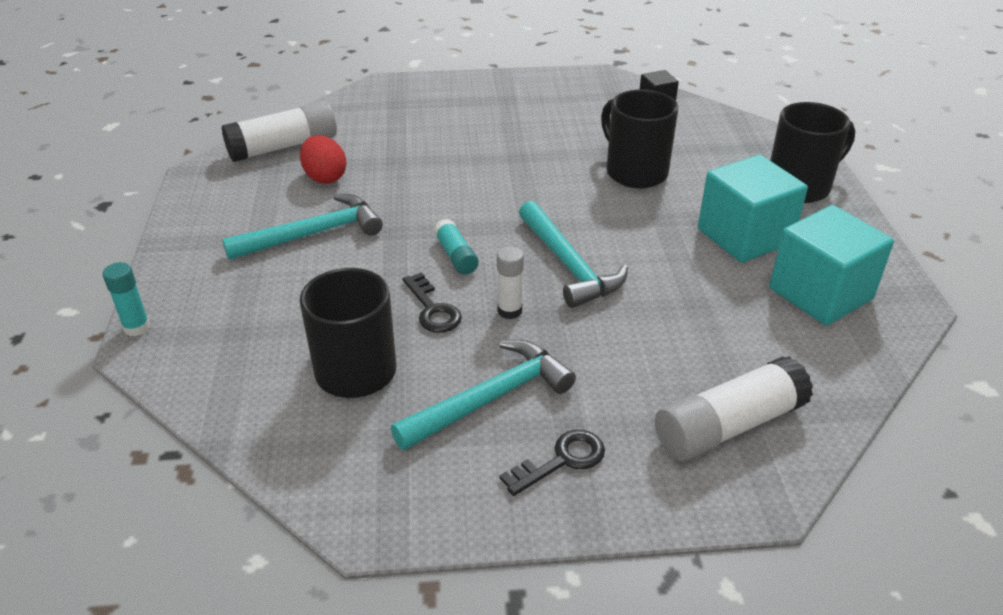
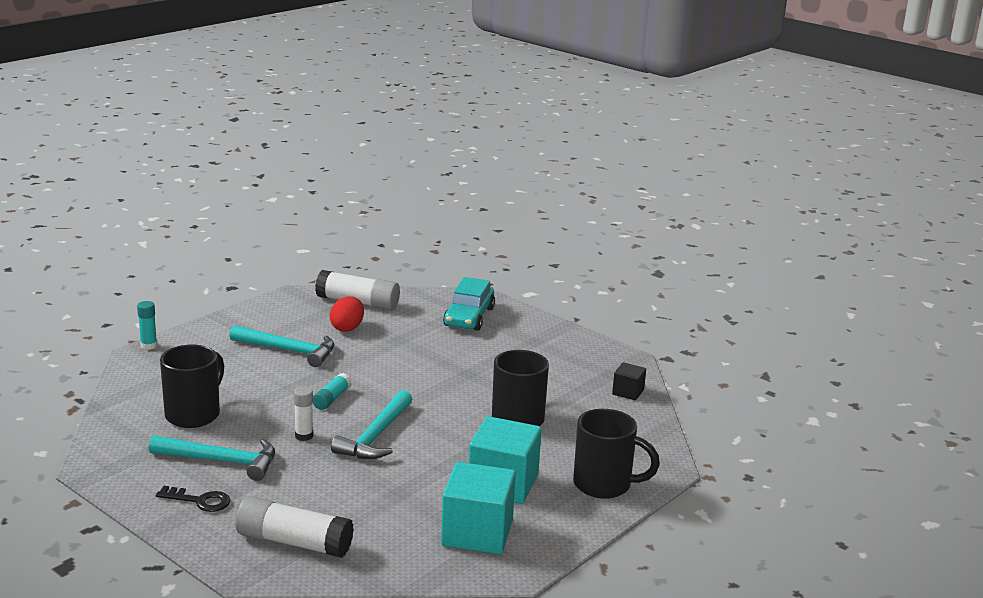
camera: 45 degrees right, 15 degrees down
black key [402,272,462,333] -> none
none -> turquoise car [443,277,495,331]

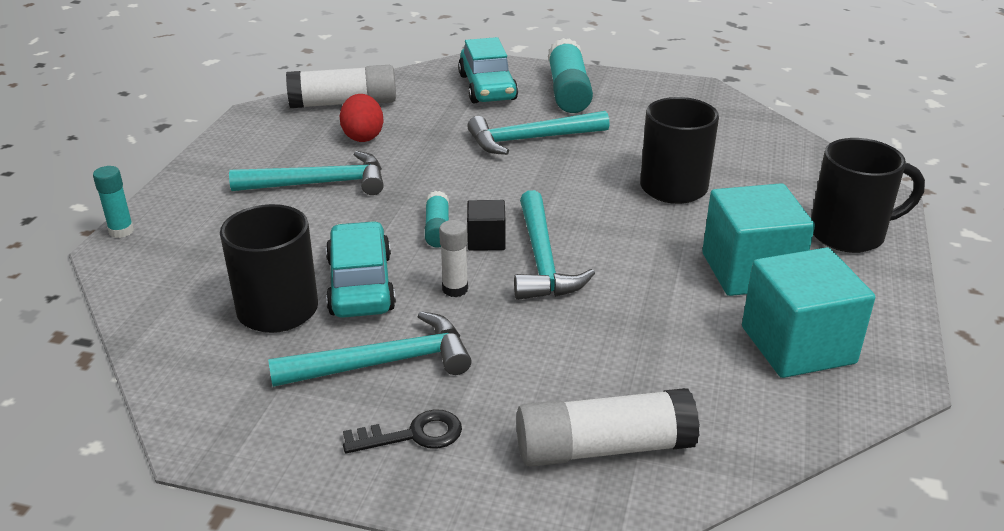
camera: 25 degrees left, 10 degrees up
black cube [612,362,646,400] -> black cube moved to [467,200,506,251]
none -> turquoise car [326,221,396,318]
none -> turquoise hammer [467,111,610,155]
none -> turquoise glue stick [548,38,593,113]

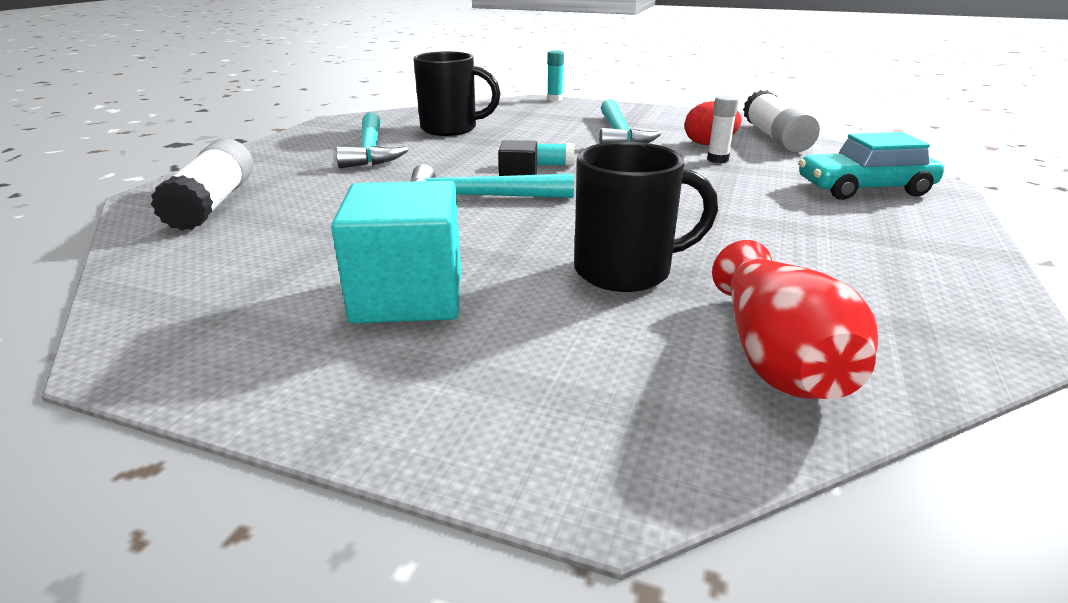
camera: 95 degrees right, 5 degrees down
turquoise car [326,221,396,318] -> none
black key [343,409,462,453] -> none
white glue stick [439,220,468,297] -> white glue stick moved to [707,95,739,163]
turquoise hammer [467,111,610,155] -> none
turquoise glue stick [548,38,593,113] -> none
turquoise cube [742,247,875,378] -> none
black mug [811,138,925,253] -> none
none -> red vase [712,240,878,399]

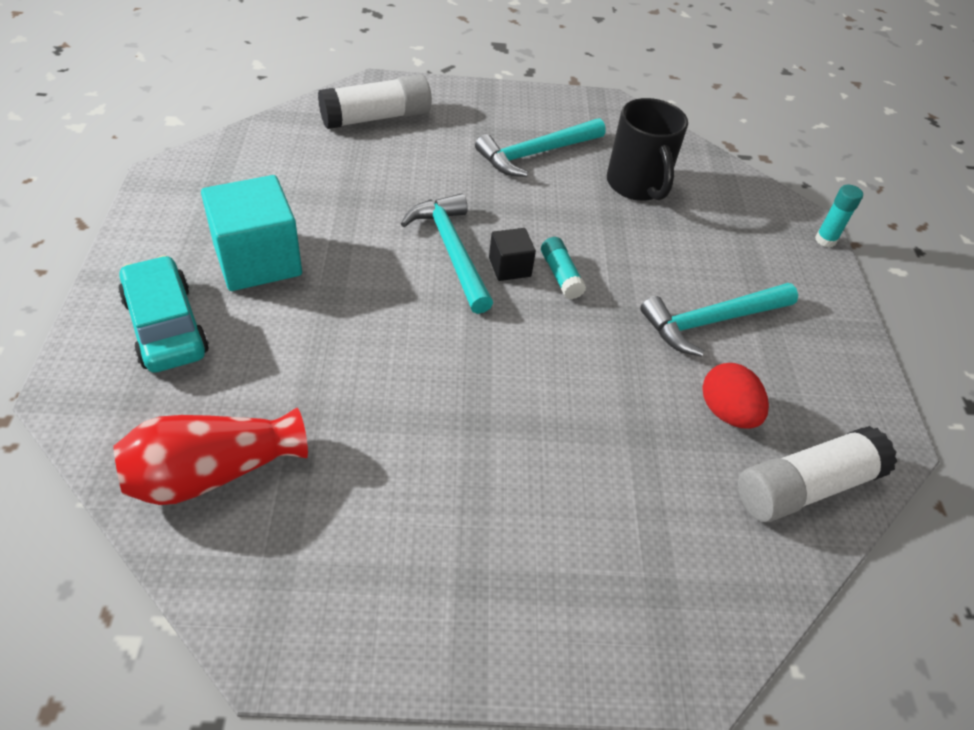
camera: 65 degrees right, 20 degrees up
black mug [574,141,718,292] -> none
white glue stick [707,95,739,163] -> none
turquoise car [799,132,944,200] -> turquoise car moved to [118,255,209,373]

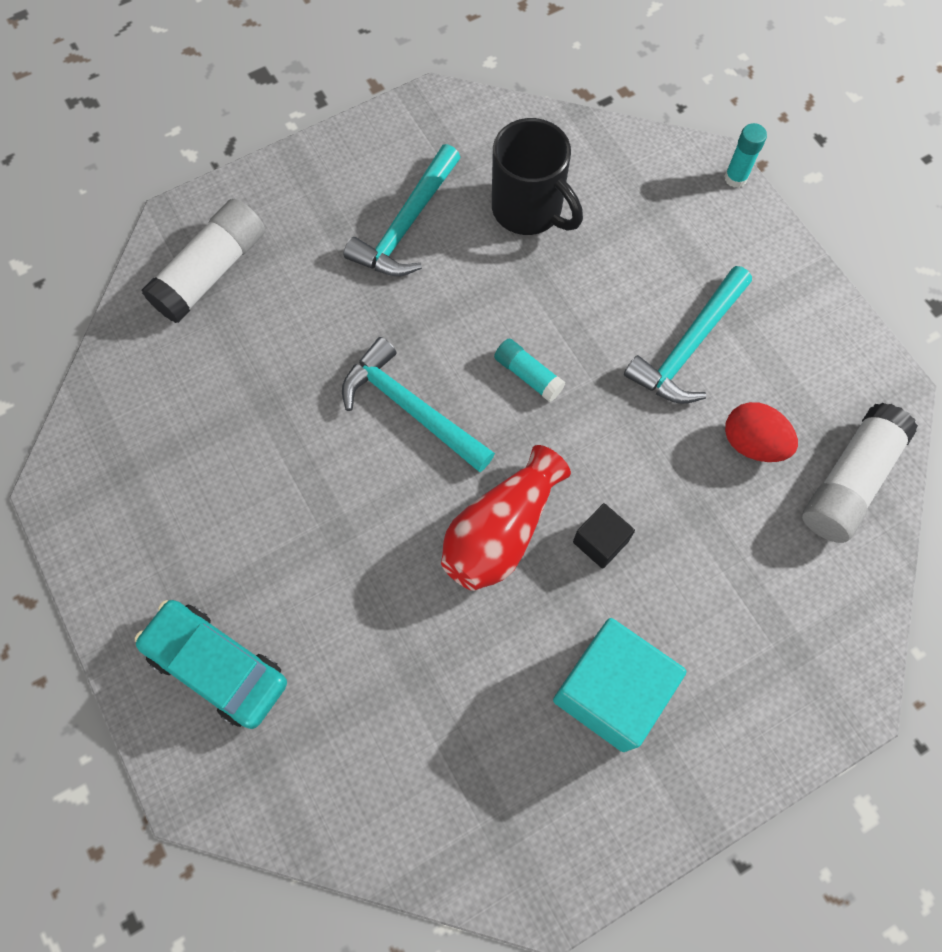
camera: 25 degrees left, 20 degrees up
red vase [114,408,308,505] -> red vase moved to [441,445,571,591]
turquoise cube [201,175,302,291] -> turquoise cube moved to [553,618,687,752]
black cube [489,228,536,281] -> black cube moved to [573,503,635,569]

